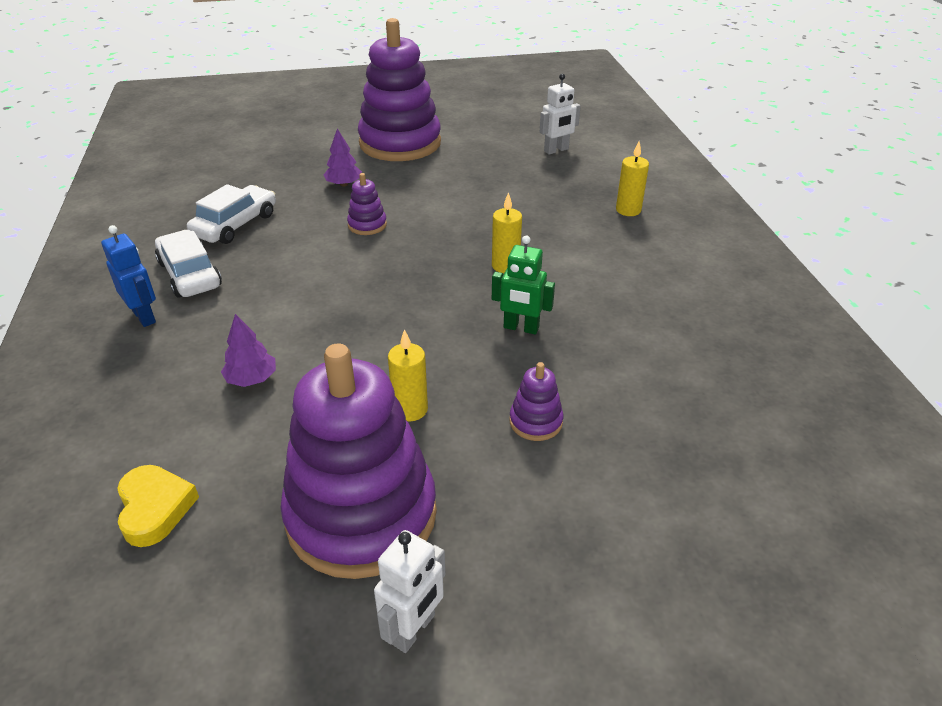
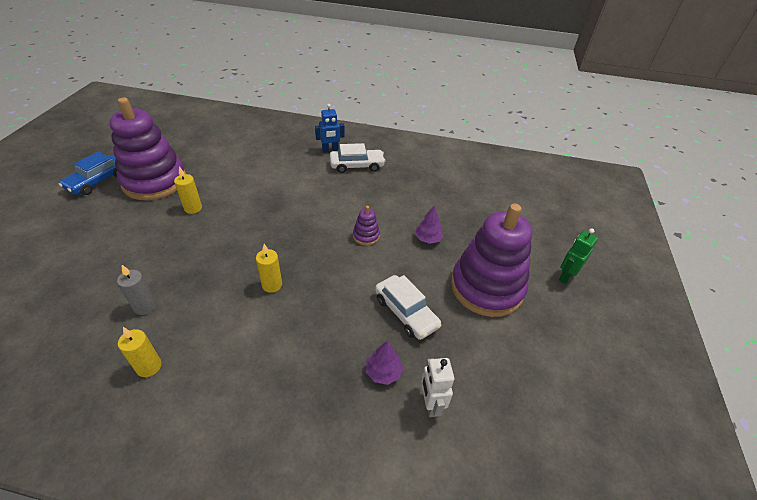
camera: 110 degrees right, 5 degrees up
yellow heart [117,465,199,547] -> none
white car [187,184,276,244] -> white car moved to [375,275,441,340]
purple tree [221,314,276,387] -> purple tree moved to [366,341,403,385]
white robot [374,530,446,653] -> blue car [59,151,117,195]
green robot [492,236,555,334] -> green robot moved to [559,228,598,284]
purple stacking toy [509,362,564,441] -> none
yellow candle [616,142,649,216] -> yellow candle moved to [118,327,162,377]
none -> grey candle [117,265,156,315]

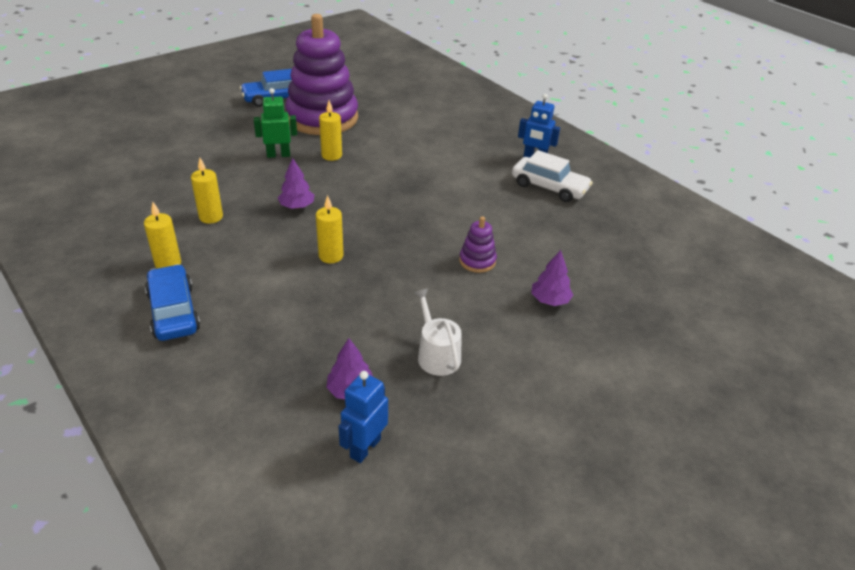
camera: 40 degrees right, 5 degrees down
grey candle [117,265,156,315] -> yellow candle [191,158,223,224]
white car [375,275,441,340] -> white watering can [414,289,461,376]
white robot [421,358,454,417] -> blue robot [338,371,388,463]
purple stacking toy [451,204,533,317] -> none
green robot [559,228,598,284] -> green robot moved to [254,88,297,158]
none -> blue car [145,264,200,341]
none -> purple tree [278,158,314,209]

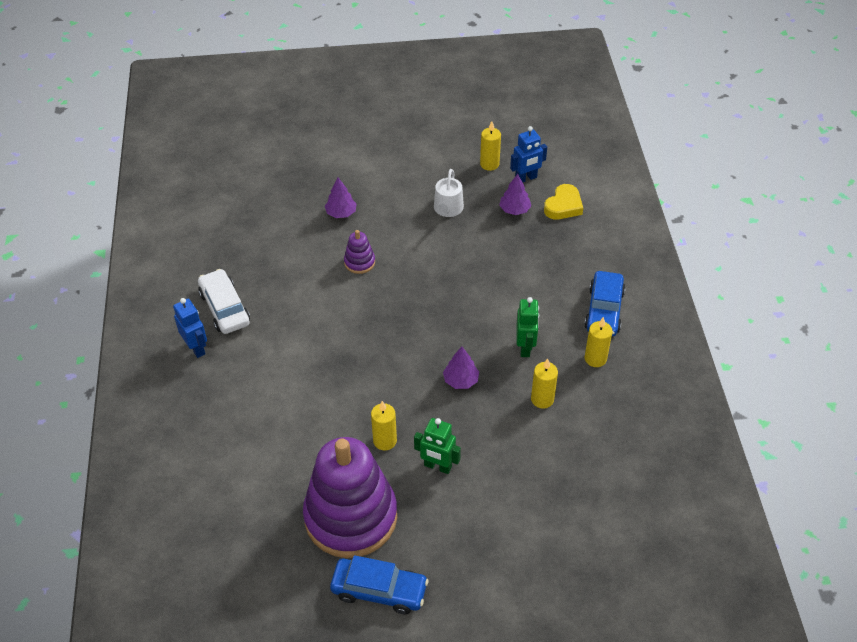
camera: 145 degrees left, 10 degrees up
yellow candle [316,195,344,263] -> yellow candle moved to [480,121,501,171]
none -> green robot [516,297,539,357]
none -> yellow heart [544,184,583,220]

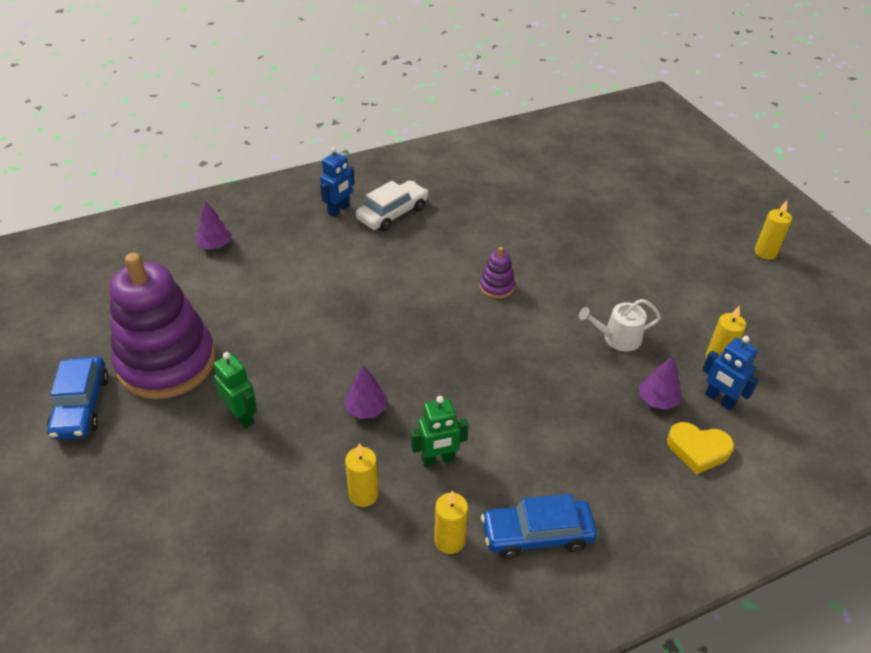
camera: 70 degrees right, 5 degrees down
purple tree [325,178,357,218] -> purple tree moved to [195,201,232,249]
yellow candle [371,401,397,451] -> yellow candle moved to [755,200,792,260]
green robot [414,418,461,474] -> green robot turned 135 degrees clockwise [213,352,257,428]

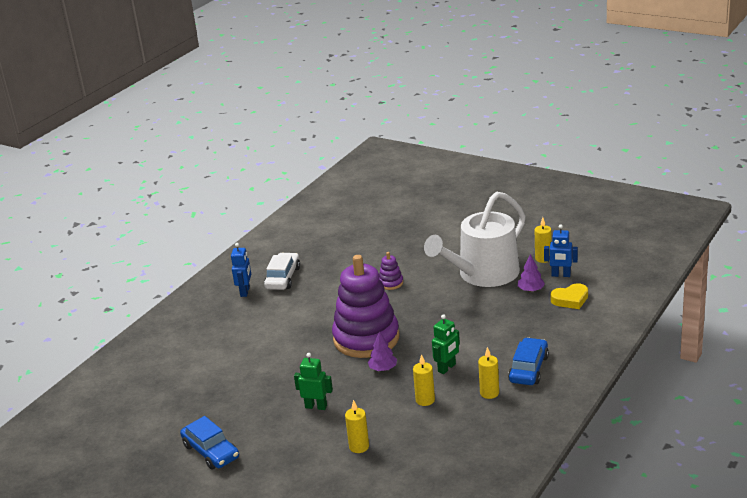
camera: 30 degrees left, 15 degrees down
purple stacking toy [109,253,216,399] -> purple stacking toy moved to [332,255,399,358]
purple tree [195,201,232,249] -> none
blue car [481,494,597,559] -> blue car turned 150 degrees clockwise [508,337,549,385]
white watering can [579,299,661,352] -> white watering can [424,192,526,287], size x2.38
yellow candle [755,200,792,260] -> yellow candle moved to [345,400,369,453]

